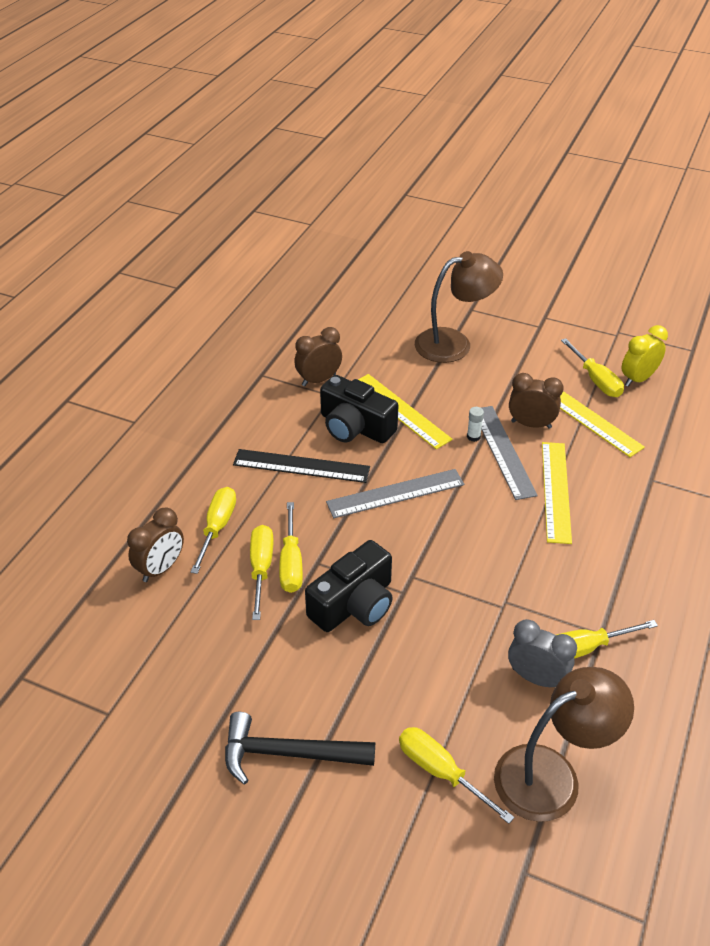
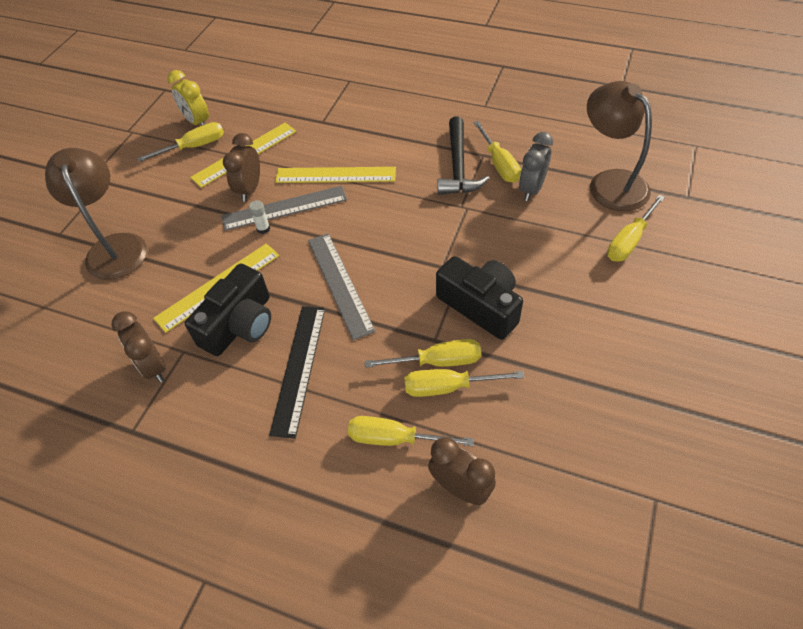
camera: 90 degrees left, 10 degrees up
black hammer [225,712,375,785] -> black hammer moved to [438,116,489,195]

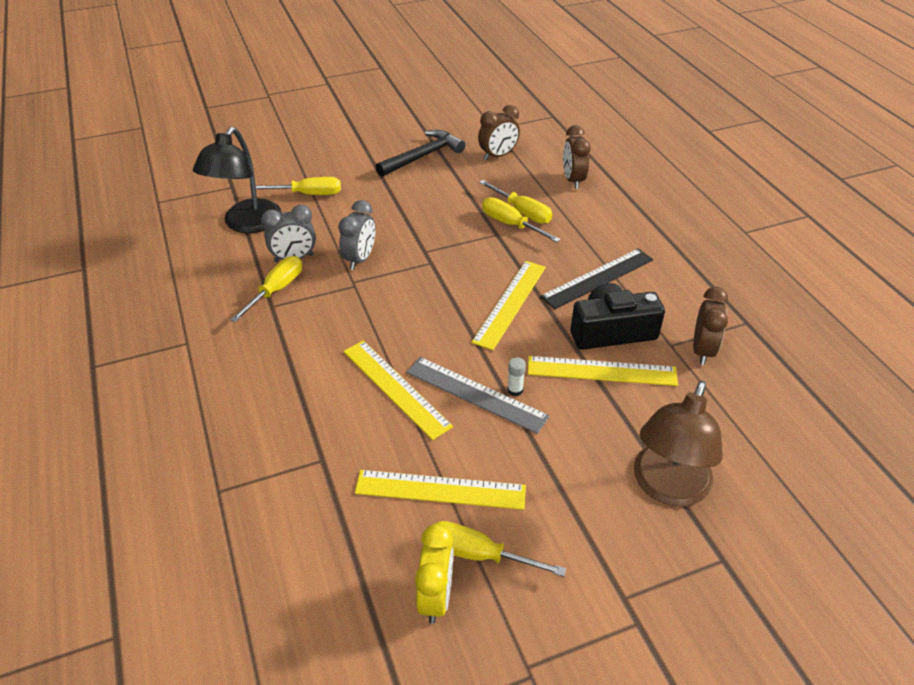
camera: 135 degrees left, 10 degrees down
brown clock [223,133,260,202] -> brown clock moved to [478,105,520,160]
grey ruler [308,233,376,340] -> yellow ruler [471,261,546,350]
yellow screwdriver [348,416,474,446] -> none
black camera [436,256,523,340] -> none
black hammer [438,116,489,195] -> black hammer moved to [376,130,465,177]
brown lamp [587,81,652,212] -> black lamp [193,127,282,233]
none -> grey clock [338,200,375,270]

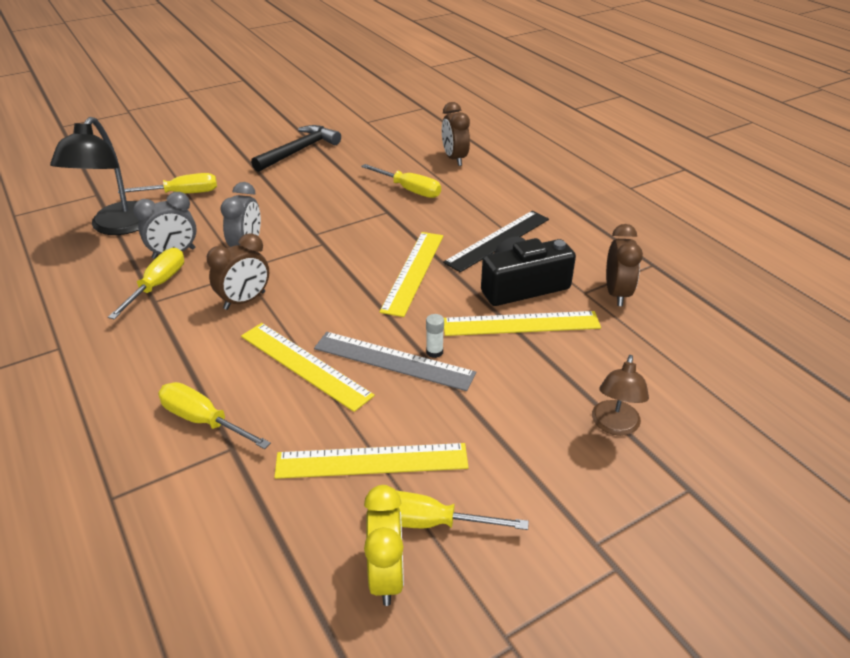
camera: 10 degrees left, 5 degrees down
brown clock [478,105,520,160] -> brown clock moved to [207,233,269,310]
yellow screwdriver [482,197,561,242] -> yellow screwdriver moved to [158,382,271,449]
brown lamp [634,381,723,507] -> brown lamp [592,355,649,436], size x0.57

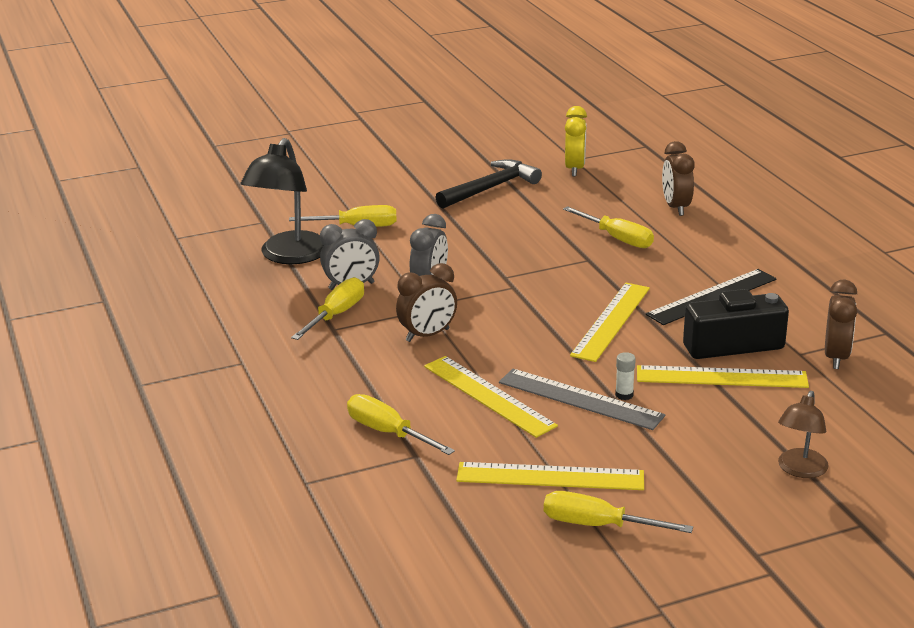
camera: 10 degrees right, 10 degrees down
yellow clock [364,485,404,606] -> yellow clock moved to [565,106,587,176]

